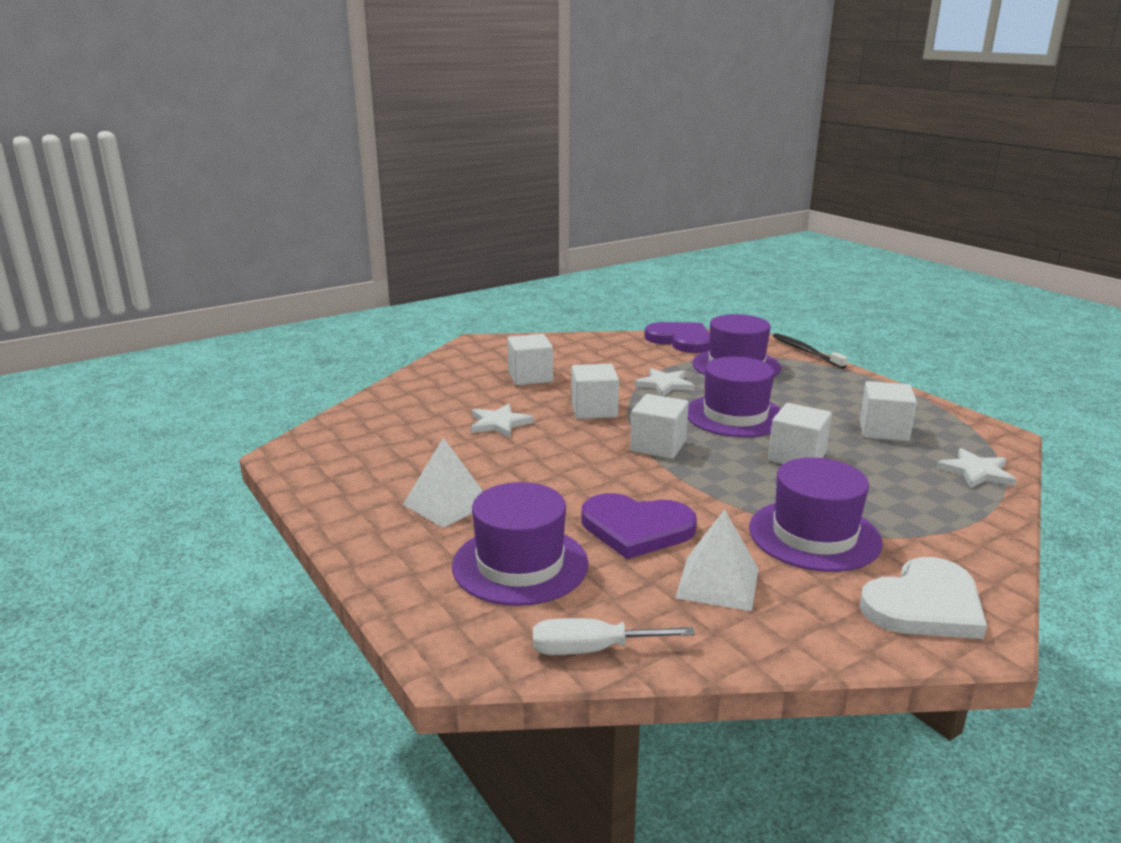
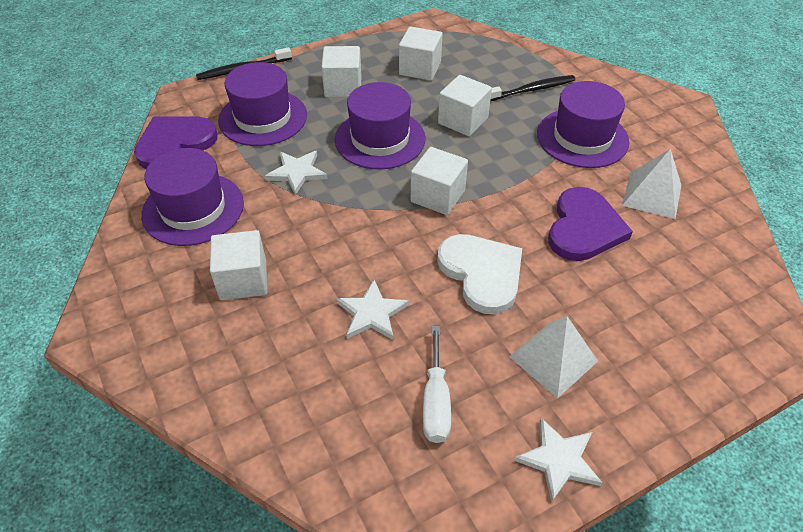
camera: 85 degrees left, 25 degrees up
purple hat [452,482,589,606] -> purple hat moved to [141,148,244,246]
white screwdriver [533,618,695,655] -> white screwdriver moved to [423,326,451,443]
white cube [571,364,619,419] -> white cube moved to [321,46,361,97]
white heart [860,557,987,639] -> white heart moved to [437,234,522,314]
white star [936,448,1017,488] -> white star moved to [514,418,603,503]
none -> black toothbrush [490,75,576,101]

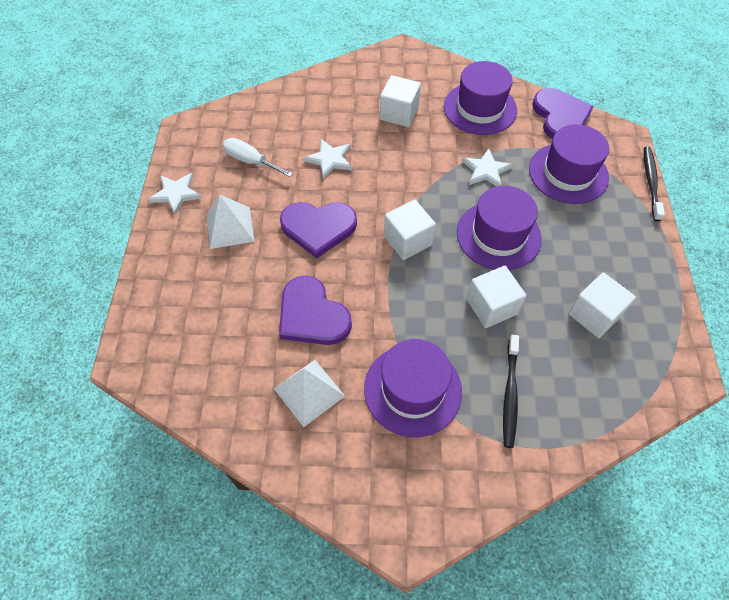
camera: 120 degrees right, 10 degrees up
white cube [321,46,361,97] -> none
white heart [437,234,522,314] -> purple heart [280,202,357,258]

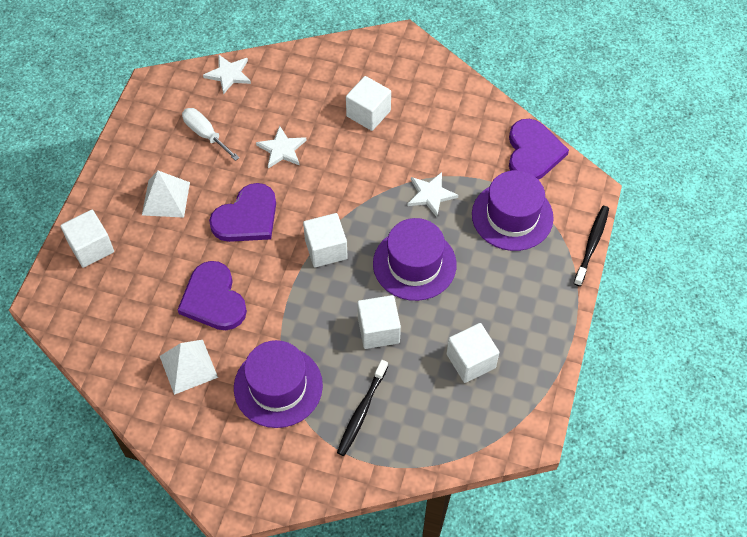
camera: 15 degrees right, 0 degrees up
white star [148,173,202,215] -> white star moved to [203,54,251,95]
purple heart [280,202,357,258] -> purple heart turned 60 degrees counterclockwise [209,183,276,242]
purple hat [444,61,517,135] -> none
none -> white cube [61,210,114,268]

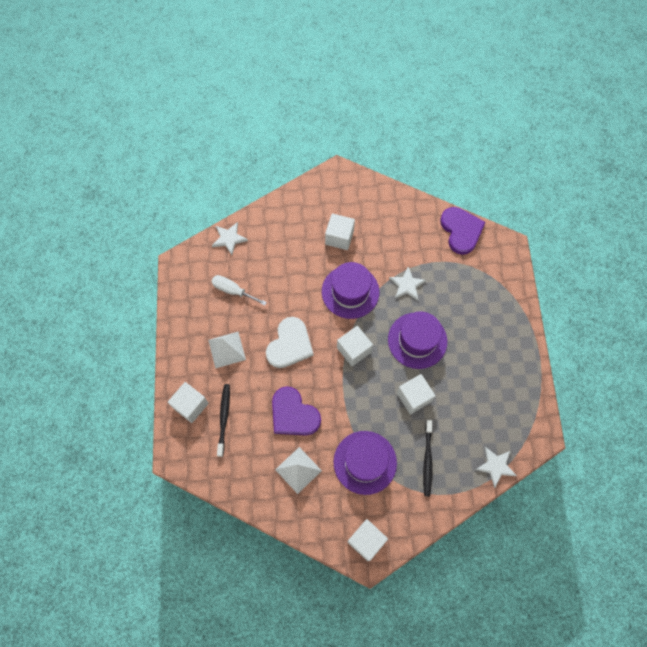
camera: 20 degrees left, 10 degrees up
purple heart [209,183,276,242] -> white heart [266,317,314,368]
white star [256,126,307,169] -> white star moved to [476,447,517,488]
white cube [447,323,499,383] -> white cube moved to [347,519,388,561]
purple hat [472,170,554,251] -> purple hat moved to [322,262,379,319]
black toothbrush [574,206,609,286] -> black toothbrush moved to [217,384,230,457]

